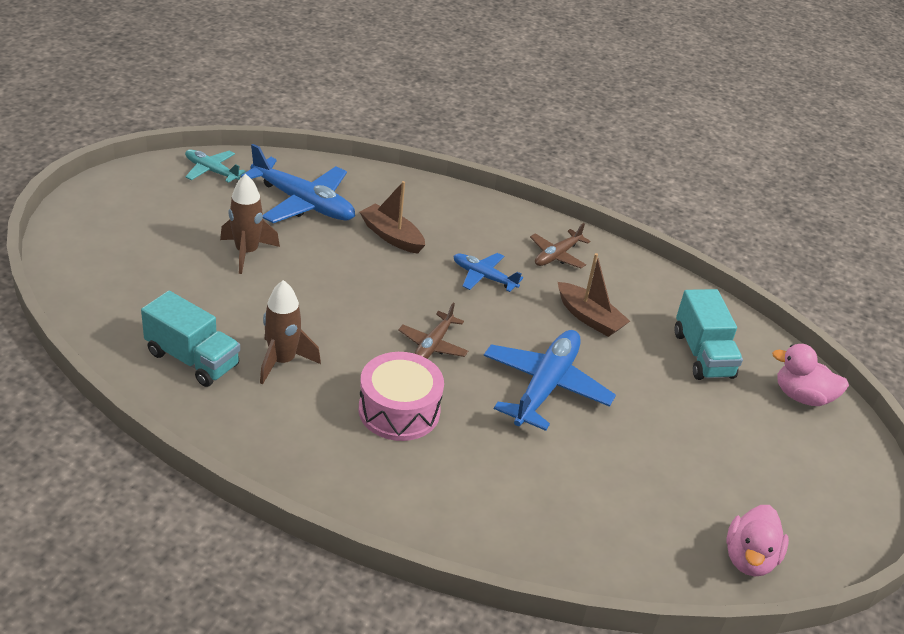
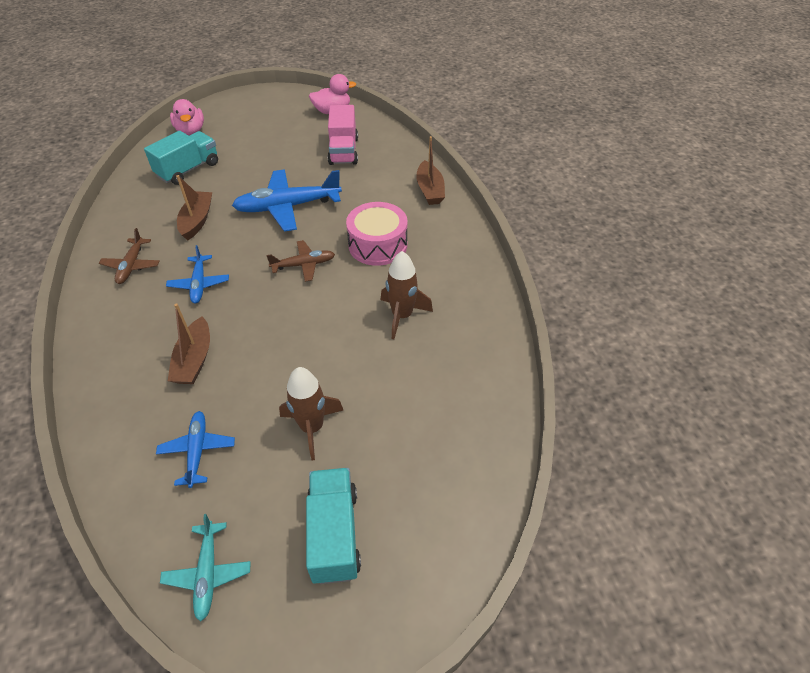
camera: 125 degrees left, 10 degrees up
turquoise truck [141,291,240,387] -> turquoise truck moved to [306,468,361,584]
blue plane [241,144,355,223] -> blue plane [156,411,235,488], size x0.56
brown plane [530,223,590,268] -> brown plane turned 90 degrees clockwise [99,228,160,284]
none -> pink truck [328,105,358,165]
none -> brown boat [416,136,445,205]

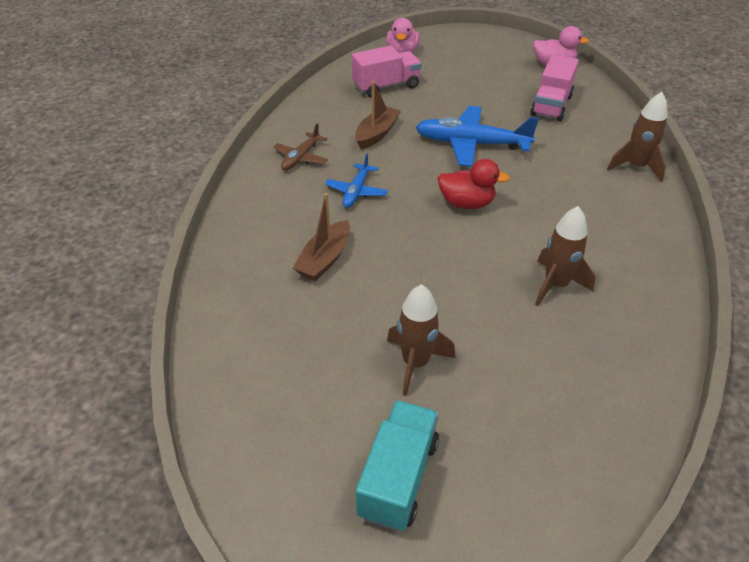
camera: 25 degrees right, 5 degrees down
turquoise truck [144,131,218,185] -> pink truck [352,46,422,98]
blue plane [156,411,235,488] -> none
turquoise plane [160,514,251,621] -> none
brown plane [266,240,335,282] -> red duck [438,159,510,209]
pink drum [346,202,407,266] -> none
brown boat [416,136,445,205] -> brown rocket [607,92,668,182]

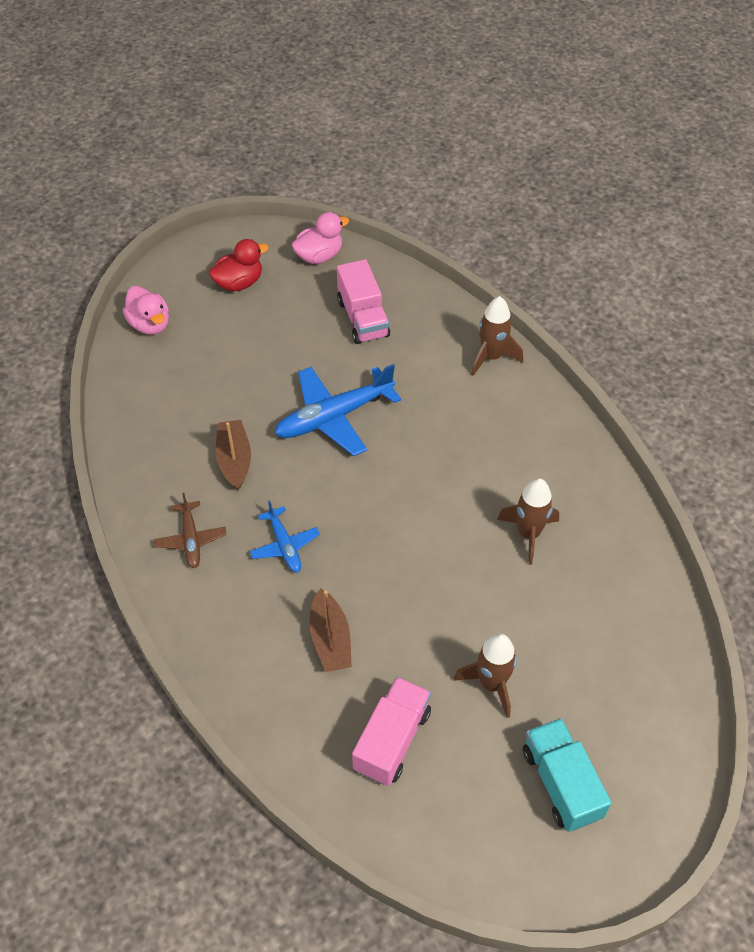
camera: 40 degrees left, 10 degrees up
pink truck [352,46,422,98] -> pink truck moved to [352,677,431,786]
red duck [438,159,510,209] -> red duck moved to [209,239,269,292]

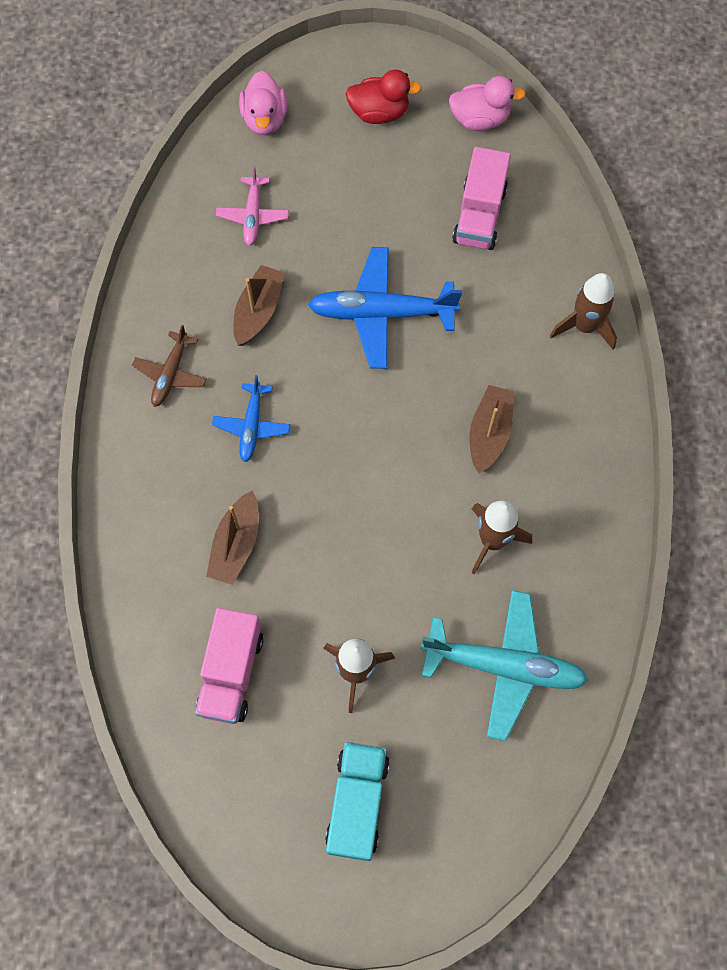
camera: 30 degrees right, 15 degrees up
pink truck [352,677,431,786] -> pink truck turned 135 degrees clockwise [195,608,263,724]
none -> pink plane [216,166,289,246]
none -> turquoise plane [421,590,589,741]
none -> brown boat [469,385,515,473]

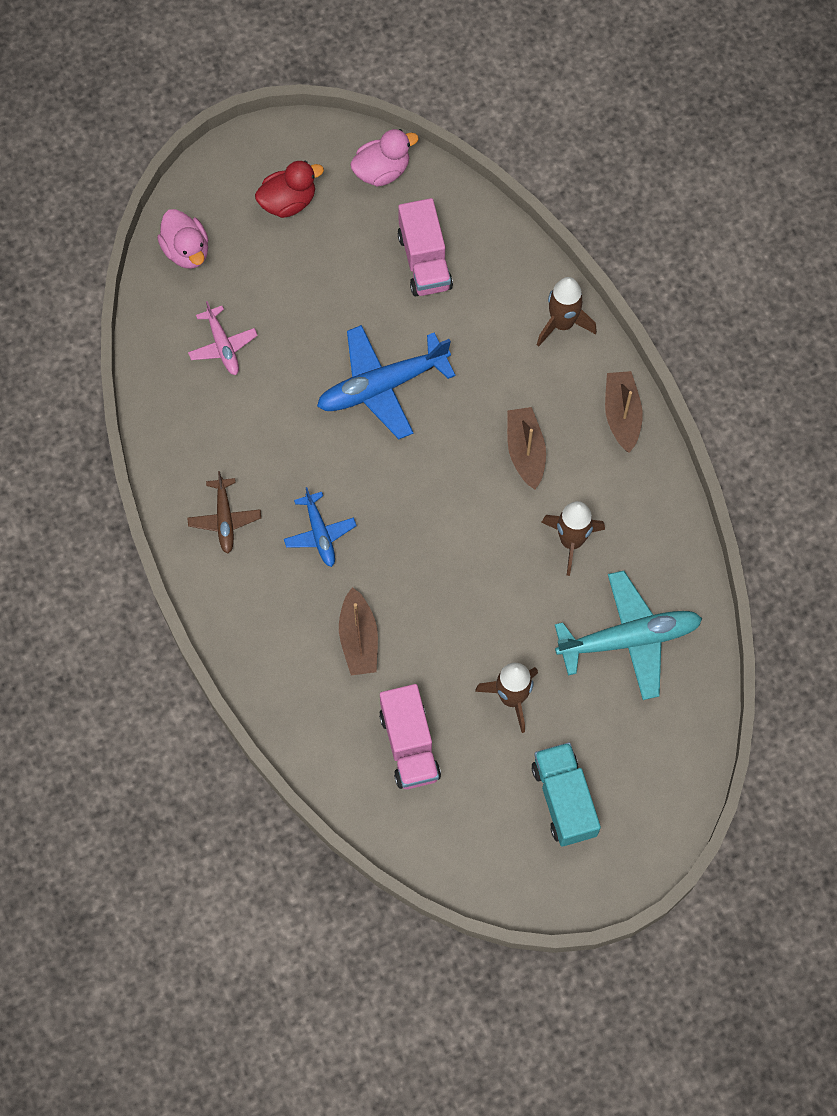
camera: 25 degrees left, 0 degrees up
brown boat [233,265,284,346] -> brown boat moved to [605,371,643,453]

